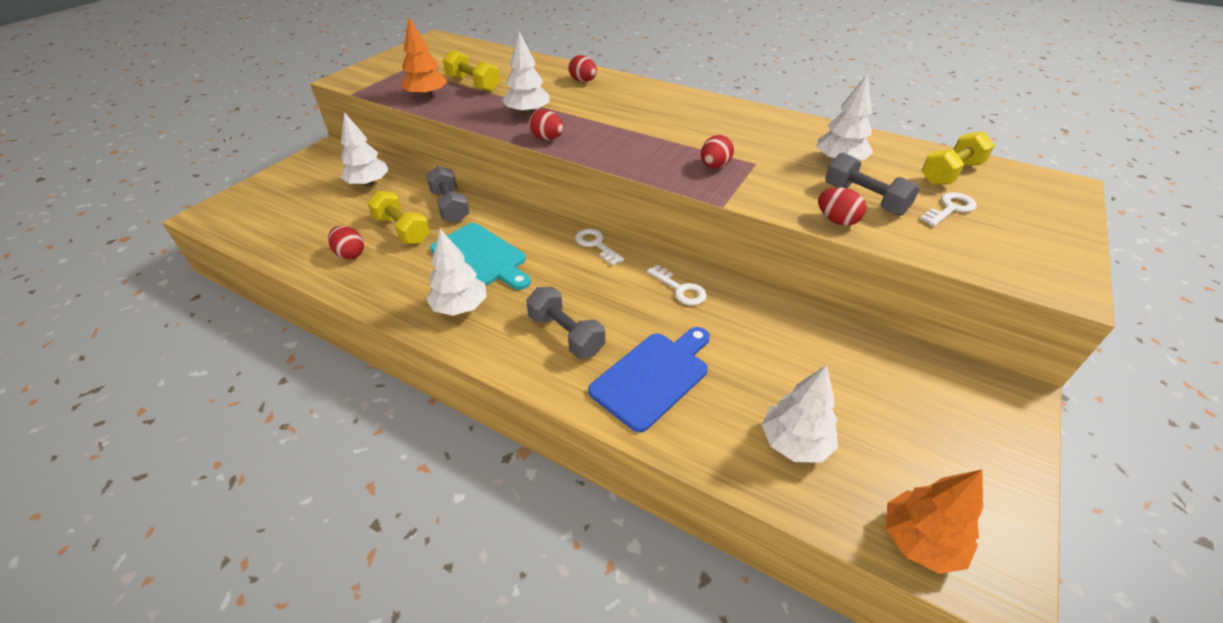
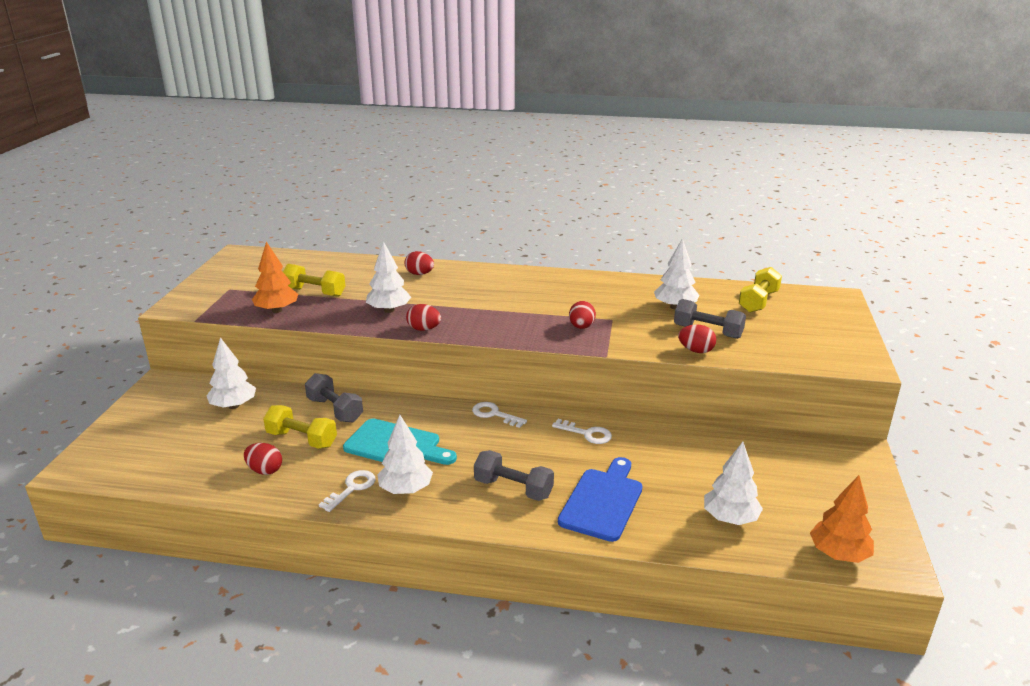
camera: 20 degrees left, 15 degrees down
white key [920,192,977,227] -> white key moved to [319,470,376,512]

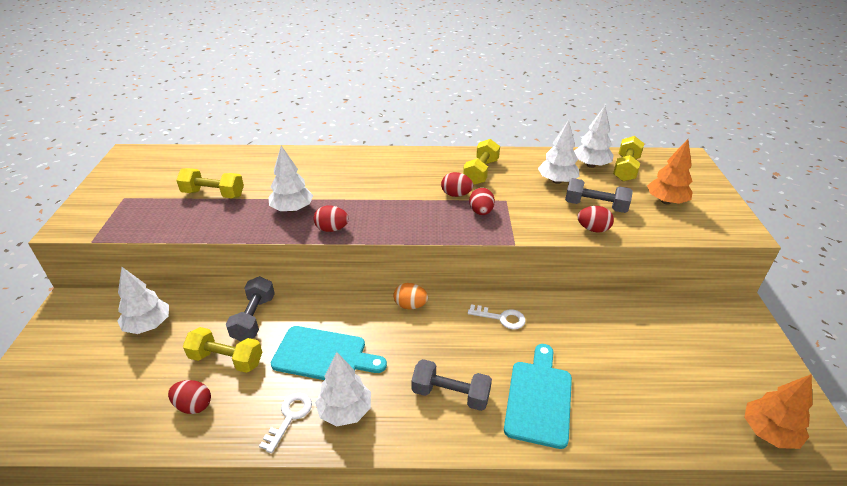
camera: 10 degrees left, 10 degrees up
orange tree [252,241,298,313] -> orange tree moved to [647,139,693,204]
grey dumbbell [305,373,363,422] -> grey dumbbell turned 60 degrees clockwise [226,276,275,341]
red egg [404,251,434,275] -> red egg moved to [441,172,473,197]
white key [472,402,527,428] -> orange egg [393,283,428,309]
blue cutting board [558,457,643,542] -> turquoise cutting board [504,344,572,449]
white tree [704,442,763,525] -> white tree moved to [574,106,614,168]
none -> yellow dumbbell [463,139,500,185]

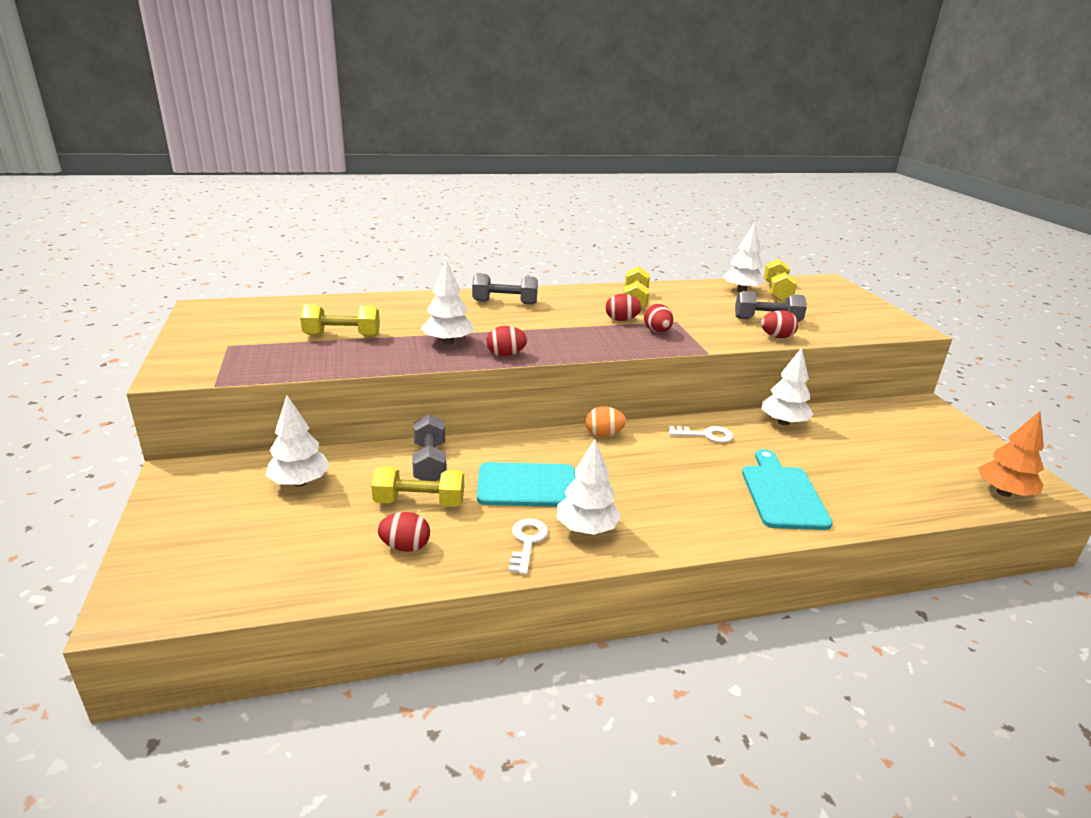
camera: 15 degrees left, 10 degrees down
grey dumbbell [411,359,492,411] -> grey dumbbell moved to [472,273,538,305]
white tree [538,120,579,184] -> white tree moved to [762,347,813,426]
orange tree [647,139,693,204] -> none

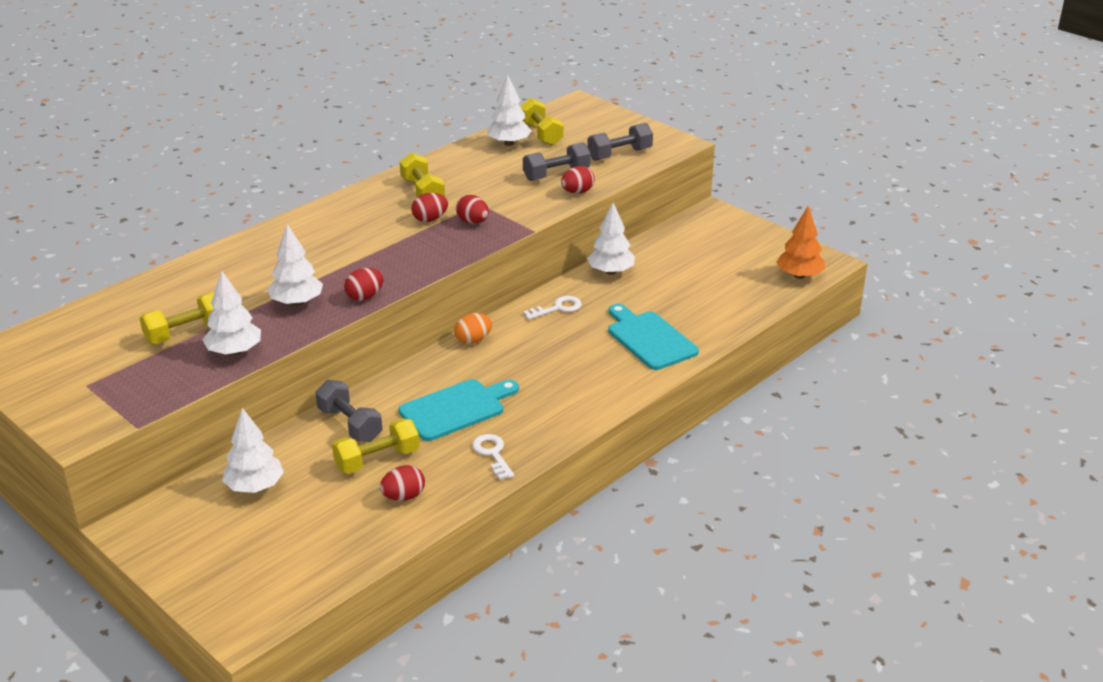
camera: 30 degrees left, 5 degrees up
grey dumbbell [472,273,538,305] -> grey dumbbell moved to [587,123,653,161]
white tree [557,439,621,535] -> white tree moved to [203,271,261,356]

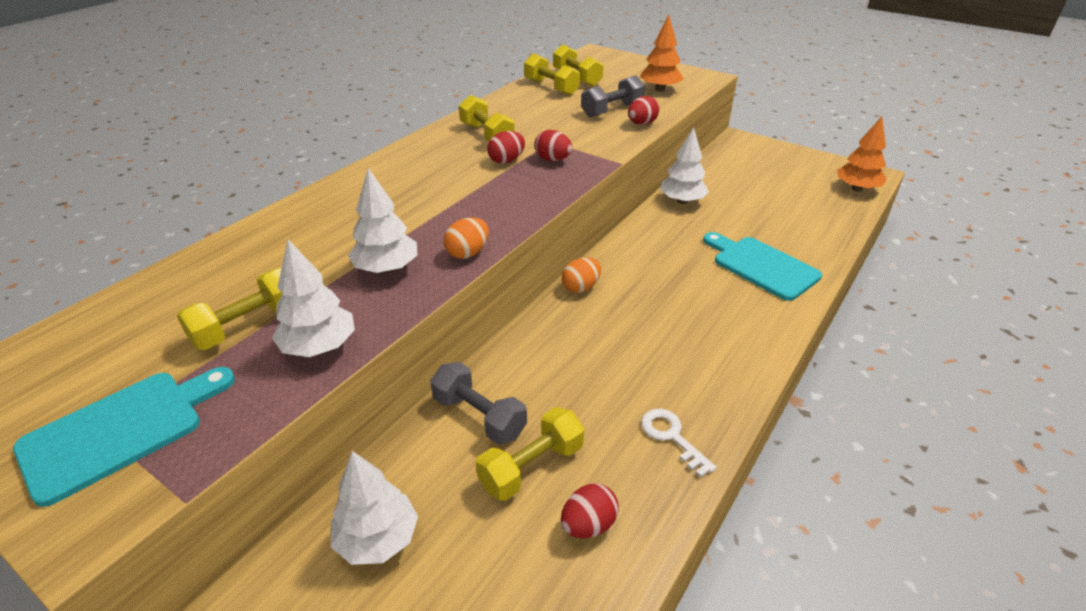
camera: 10 degrees left, 5 degrees up
red egg [344,268,383,301] -> orange egg [444,217,489,259]
turquoise cutting board [398,379,519,441] -> turquoise cutting board moved to [13,367,235,507]
white tree [487,75,532,146] -> yellow dumbbell [524,53,580,95]
white key [523,296,582,320] -> none
grey dumbbell [587,123,653,161] -> orange tree [640,15,684,91]

